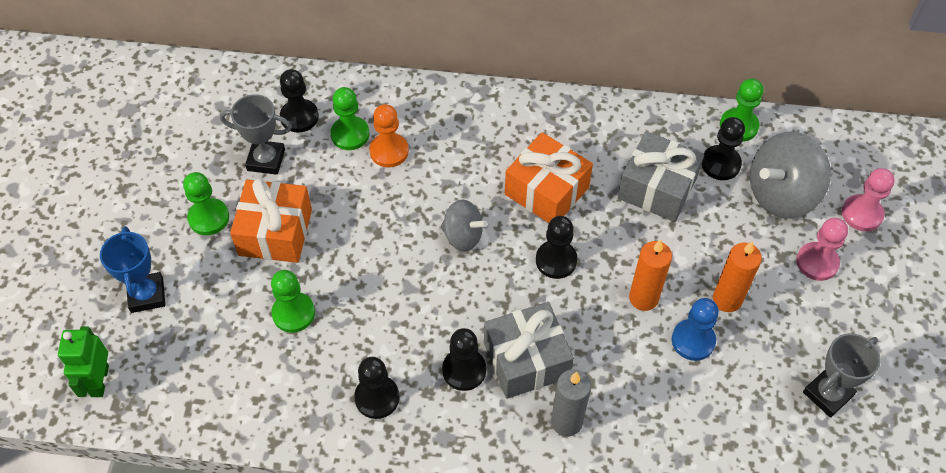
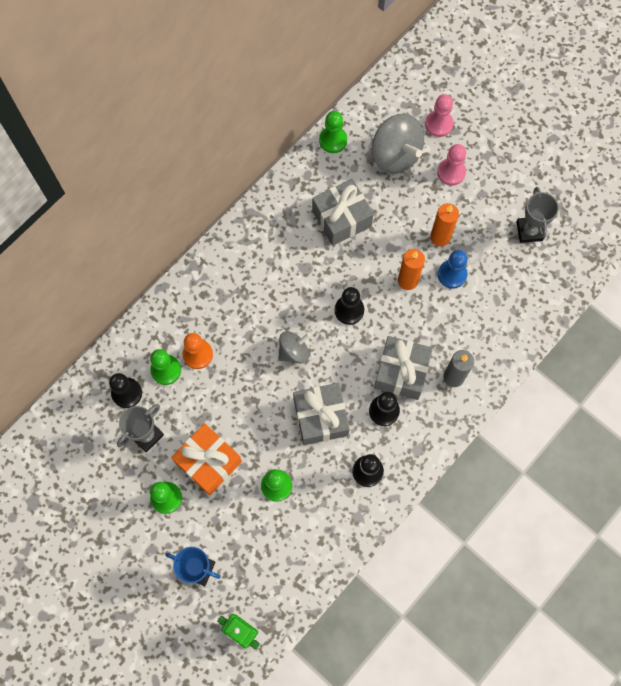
camera: 55 degrees left, 15 degrees up
orange gift [505,132,593,223] -> none
black pawn [701,117,745,180] -> none
grey spinning top [750,132,831,218] -> grey spinning top turned 45 degrees counterclockwise [372,114,424,174]
none -> grey gift [293,383,350,445]

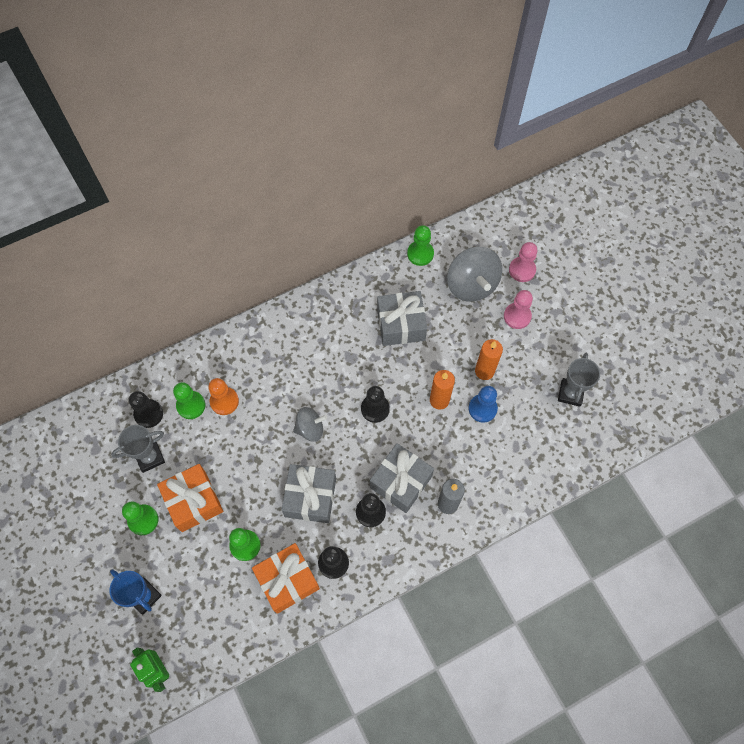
camera: 20 degrees right, 5 degrees down
none -> orange gift [252,543,320,614]

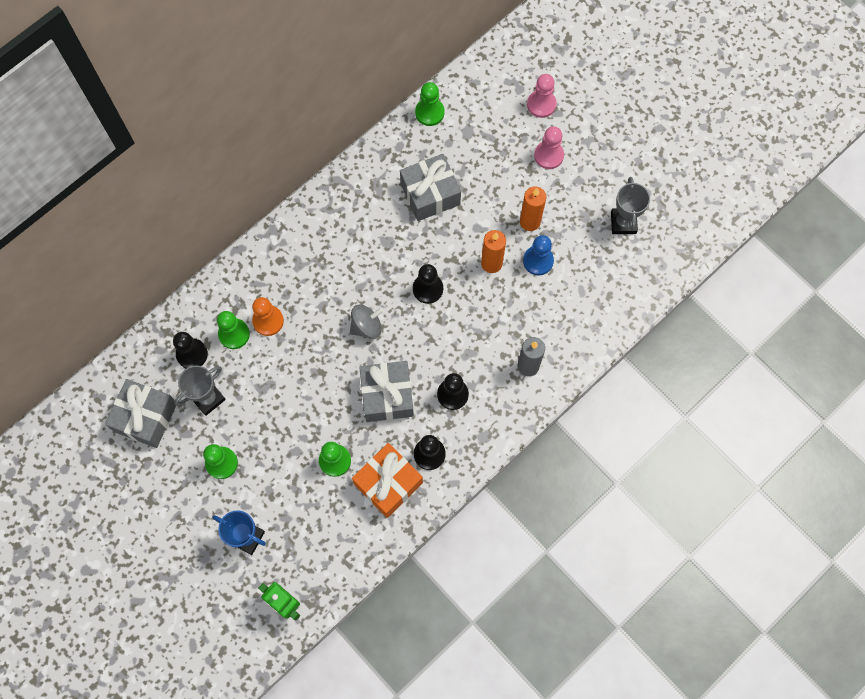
camera: 15 degrees left, 5 degrees up
orange gift [157,464,223,532] -> none
grey gift [370,443,434,513] -> grey gift moved to [105,379,176,448]
grey spinning top [447,247,502,301] -> none

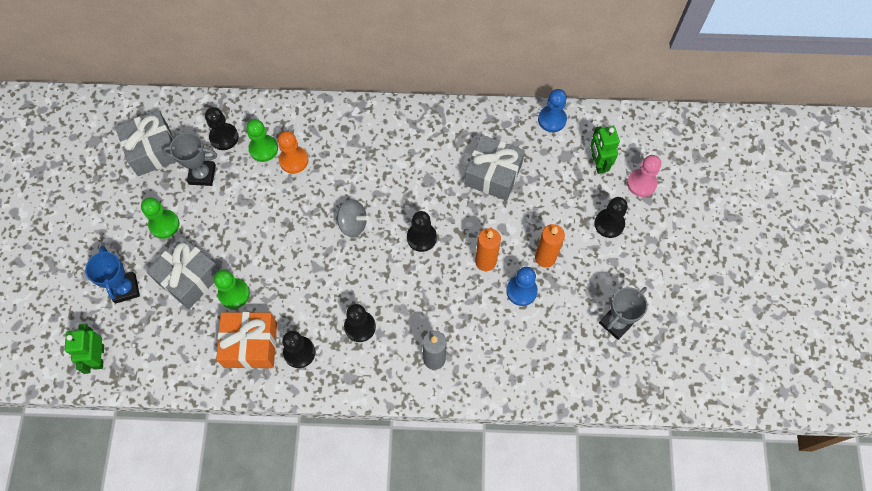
camera: 45 degrees right, 5 degrees down
grey gift [359,361,414,422] -> grey gift moved to [146,236,220,309]
green pawn [415,82,444,126] -> blue pawn [538,89,567,132]
pink pawn [534,126,564,169] -> black pawn [594,197,628,238]
none -> green robot [590,126,620,174]

